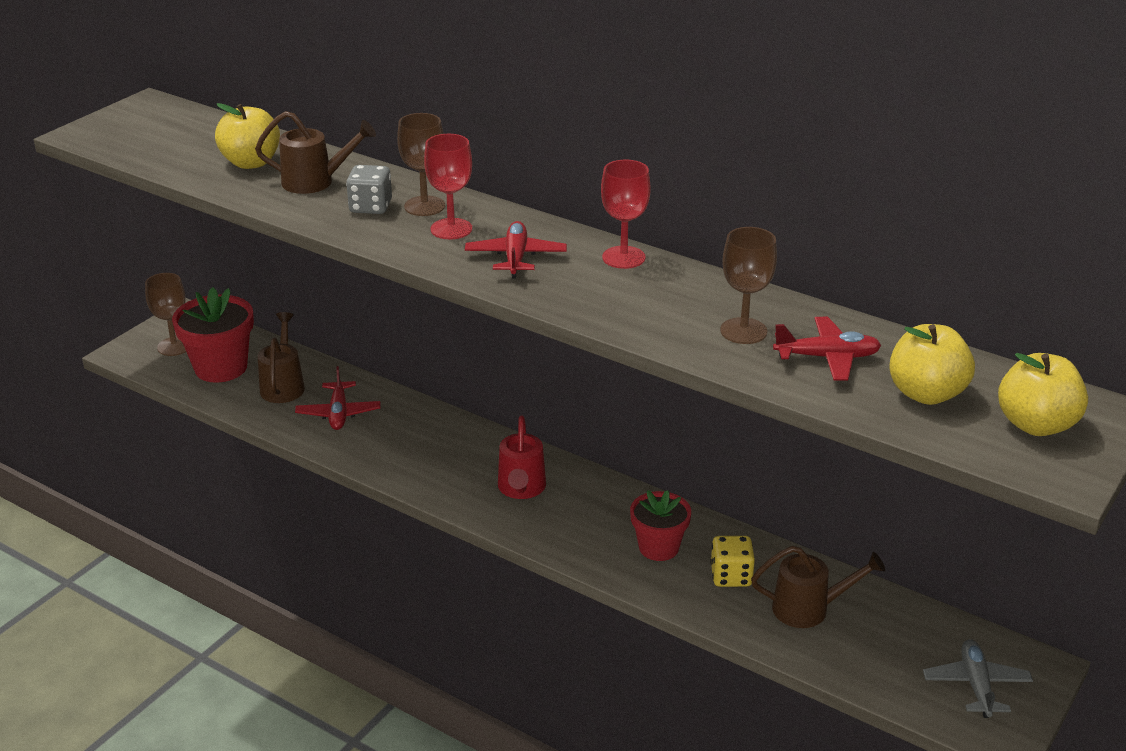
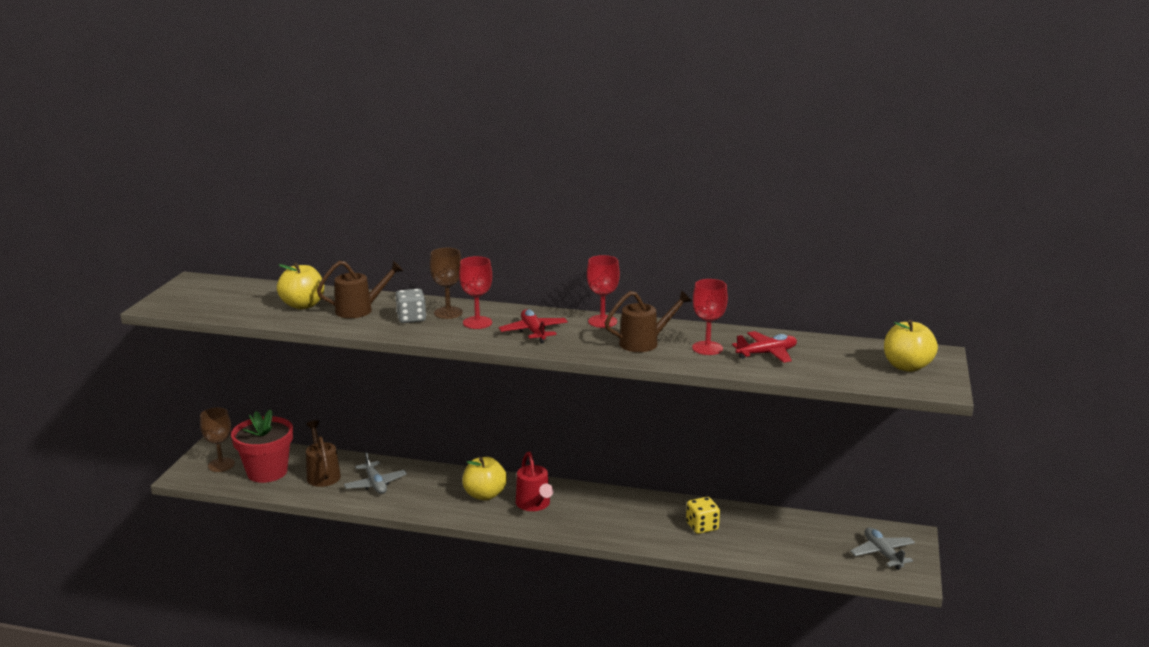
camera: 20 degrees left, 10 degrees down
red plane [295,366,381,430] -> grey plane [344,451,407,494]
red flower pot [630,490,691,561] -> none
brown goblet [720,227,777,344] -> red goblet [692,279,728,355]
brown watering can [751,546,885,628] -> brown watering can moved to [605,290,692,352]
yellow apple [889,324,975,405] -> yellow apple moved to [462,457,507,501]

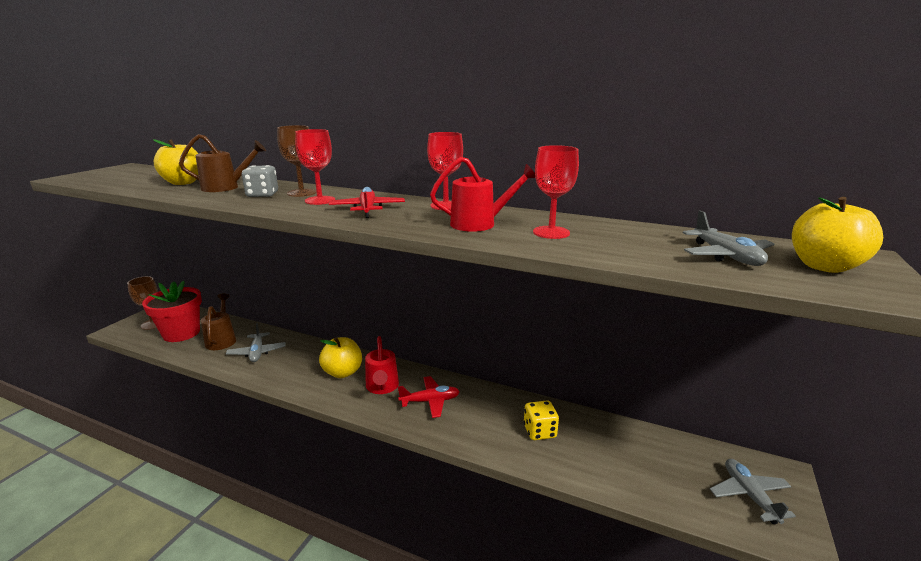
camera: 10 degrees right, 0 degrees up
brown watering can [605,290,692,352] -> red watering can [430,157,535,232]
red plane [732,331,797,363] -> red plane moved to [398,376,460,418]
none -> grey plane [683,210,774,266]

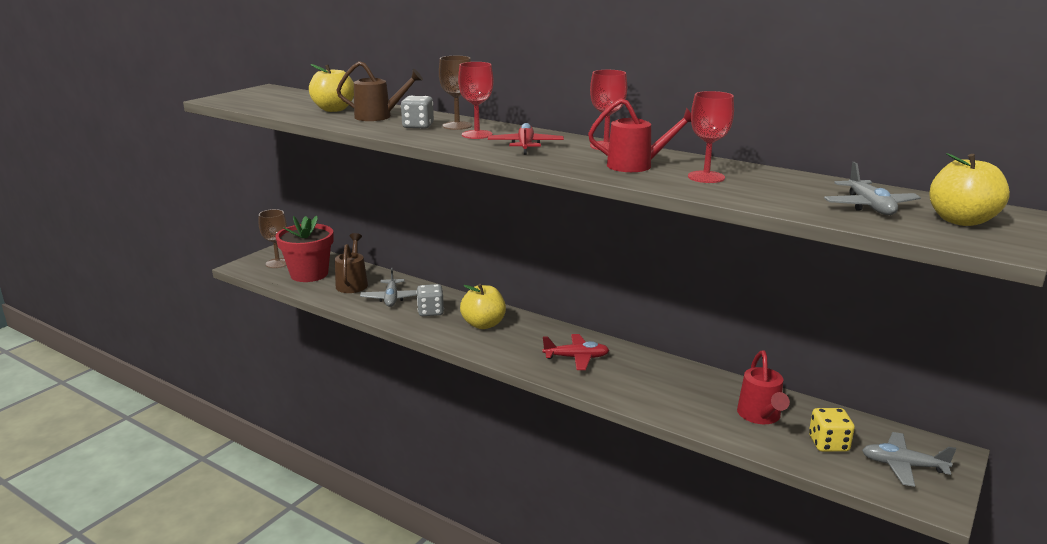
camera: 10 degrees right, 0 degrees up
red watering can [365,336,399,394] -> red watering can moved to [737,350,790,424]
yellow dice [524,401,559,440] -> yellow dice moved to [809,408,855,452]
grey plane [710,459,796,524] -> grey plane turned 75 degrees counterclockwise [862,432,956,487]
none -> grey dice [416,284,444,316]

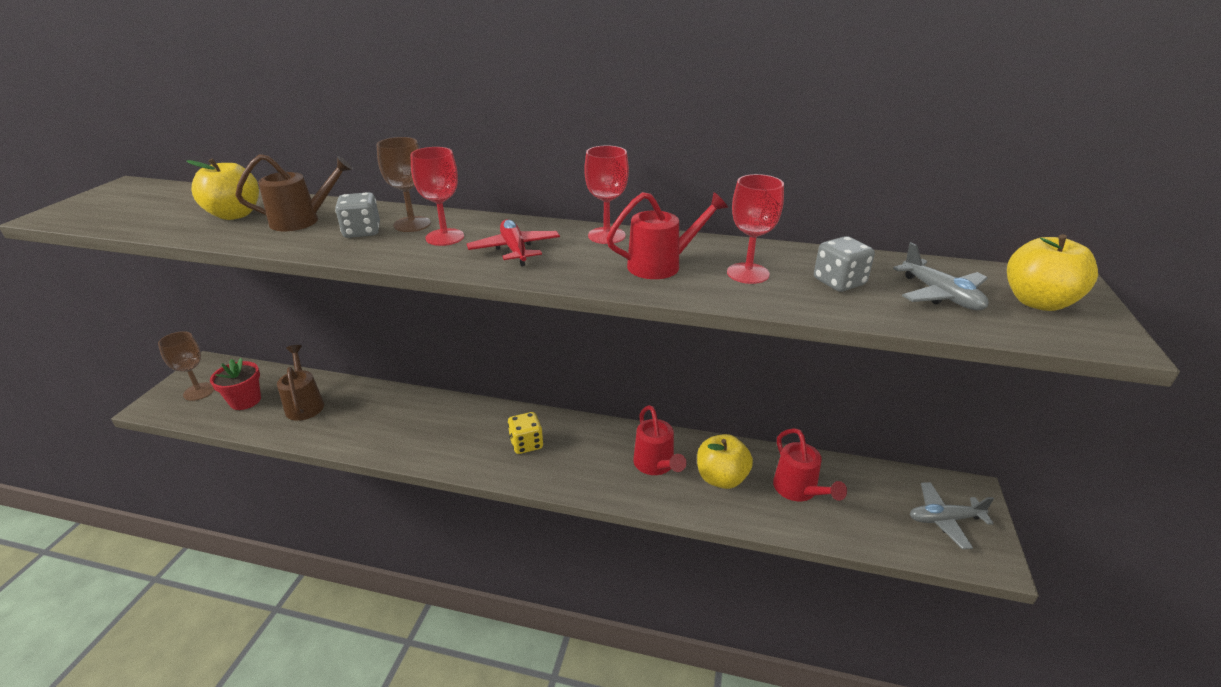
camera: 20 degrees left, 10 degrees up
red flower pot [275,216,334,282] -> red flower pot [210,358,261,410], size x0.66
grey plane [360,267,417,307] -> none
grey dice [416,284,444,316] -> grey dice moved to [814,236,875,292]
yellow apple [460,284,506,329] -> yellow apple moved to [697,434,753,489]
red plane [542,334,609,370] -> none
yellow dice [809,408,855,452] -> yellow dice moved to [508,412,543,454]
none -> red watering can [633,405,687,475]

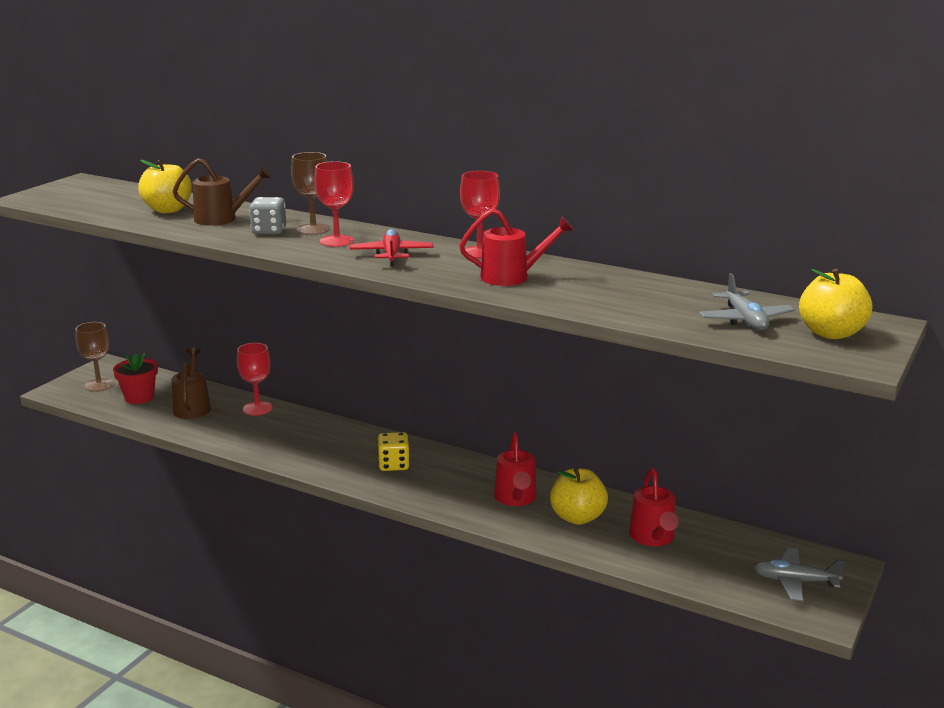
camera: 15 degrees right, 10 degrees down
red goblet [727,174,784,284] -> red goblet moved to [237,343,273,416]
grey dice [814,236,875,292] -> none

